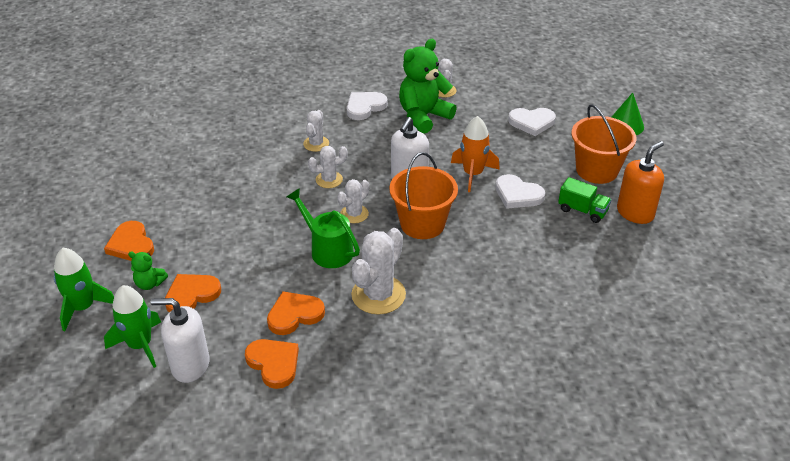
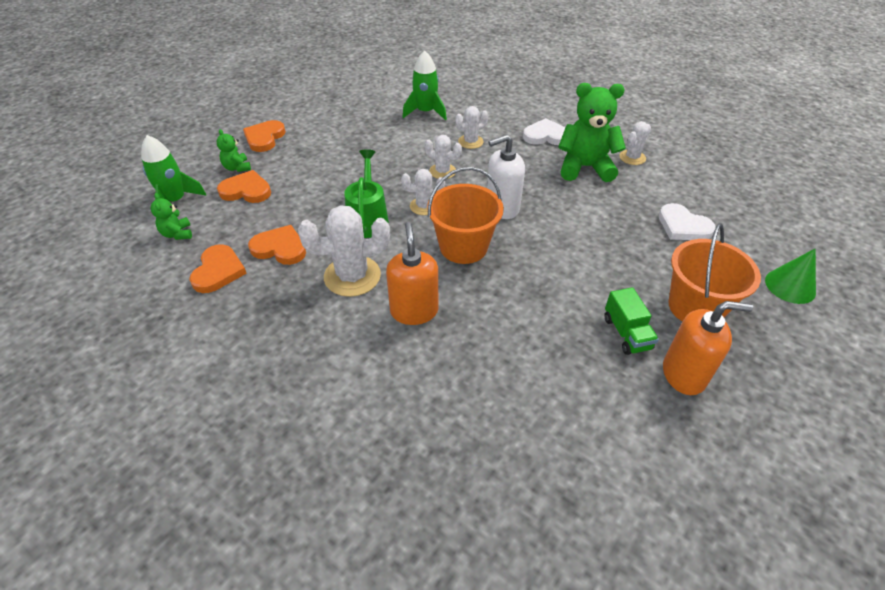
camera: 45 degrees right, 5 degrees up
green rocket [54,248,114,331] -> green rocket moved to [403,50,447,121]
white soap dispenser [151,298,210,383] -> green teddy bear [150,193,192,240]
orange rocket [451,116,500,192] -> none
white heart [496,174,545,209] -> none
none -> orange soap dispenser [386,222,438,325]

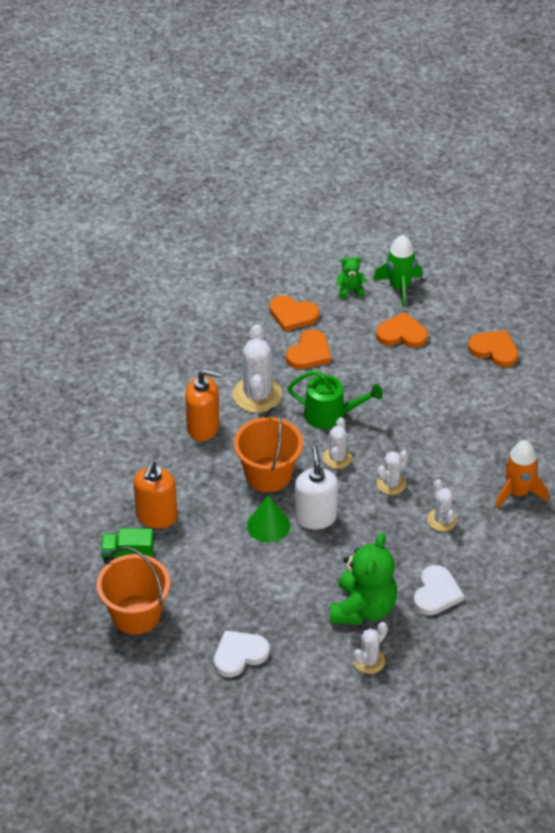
camera: 105 degrees right, 0 degrees up
green teddy bear [216,129,251,172] -> none
orange heart [217,170,271,203] -> orange heart turned 105 degrees counterclockwise [376,312,428,348]
green rocket [403,50,447,121] -> orange rocket [495,440,549,509]
white cactus [619,121,651,165] -> white cactus turned 75 degrees clockwise [353,622,388,674]
orange soap dispenser [663,301,753,395] -> orange soap dispenser moved to [133,461,177,528]
green cone [765,249,816,304] -> green cone moved to [247,495,290,543]

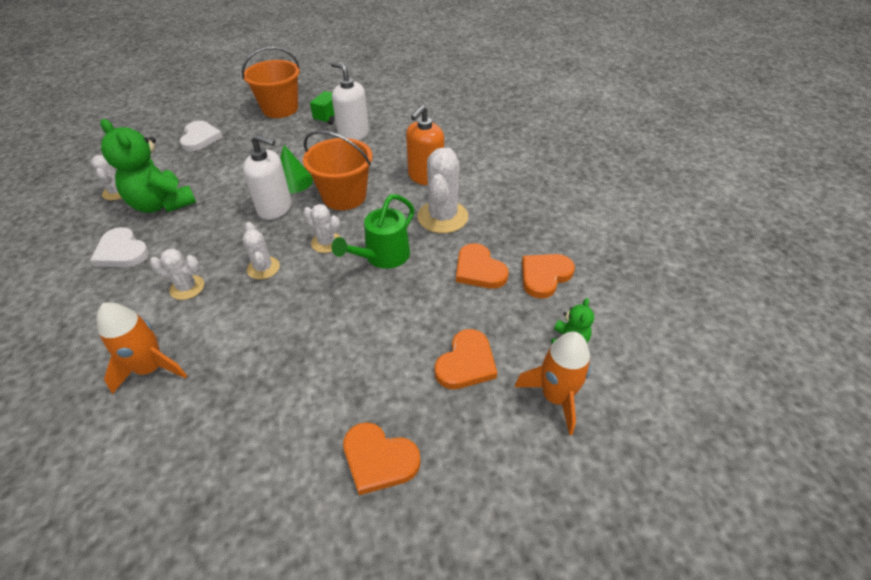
camera: 115 degrees right, 0 degrees up
orange soap dispenser [133,461,177,528] -> white soap dispenser [331,62,369,140]
white cactus [233,324,282,413] -> white cactus turned 75 degrees clockwise [417,147,468,233]
green rocket [373,235,422,307] -> orange rocket [515,332,591,435]
orange heart [468,330,518,367] -> orange heart turned 60 degrees clockwise [343,422,421,495]

